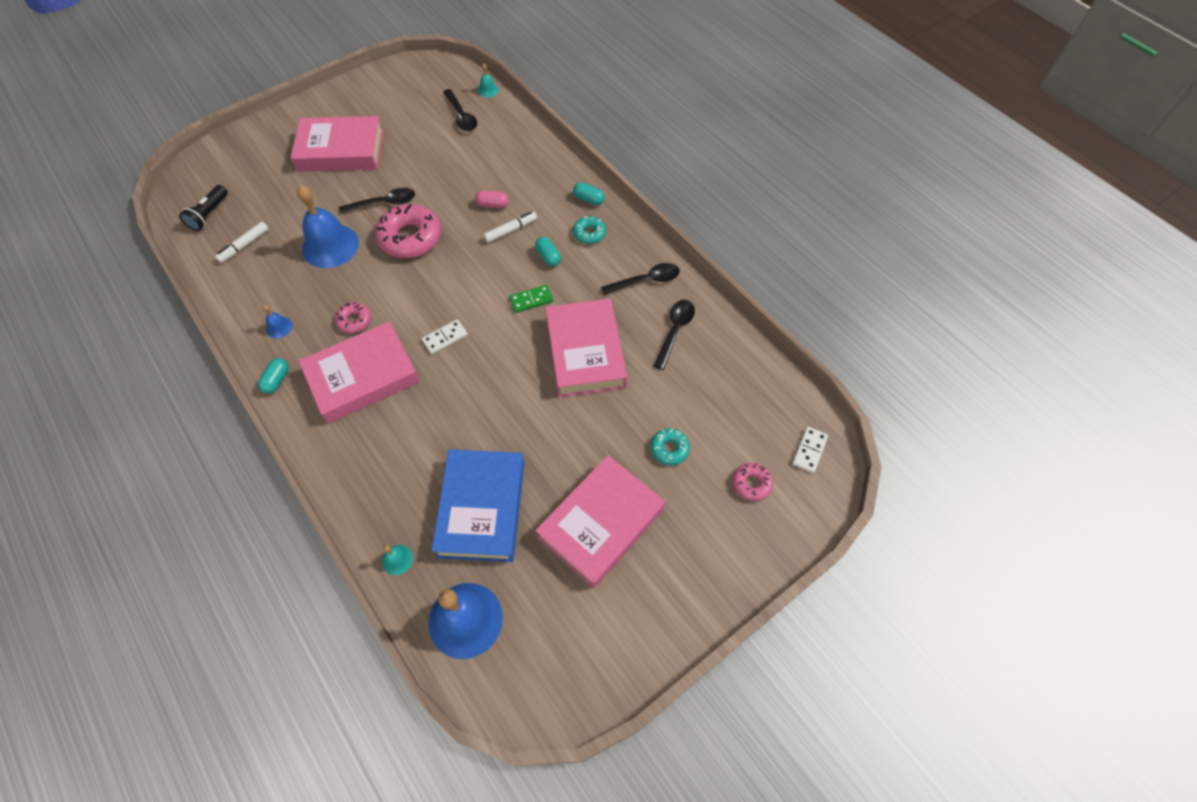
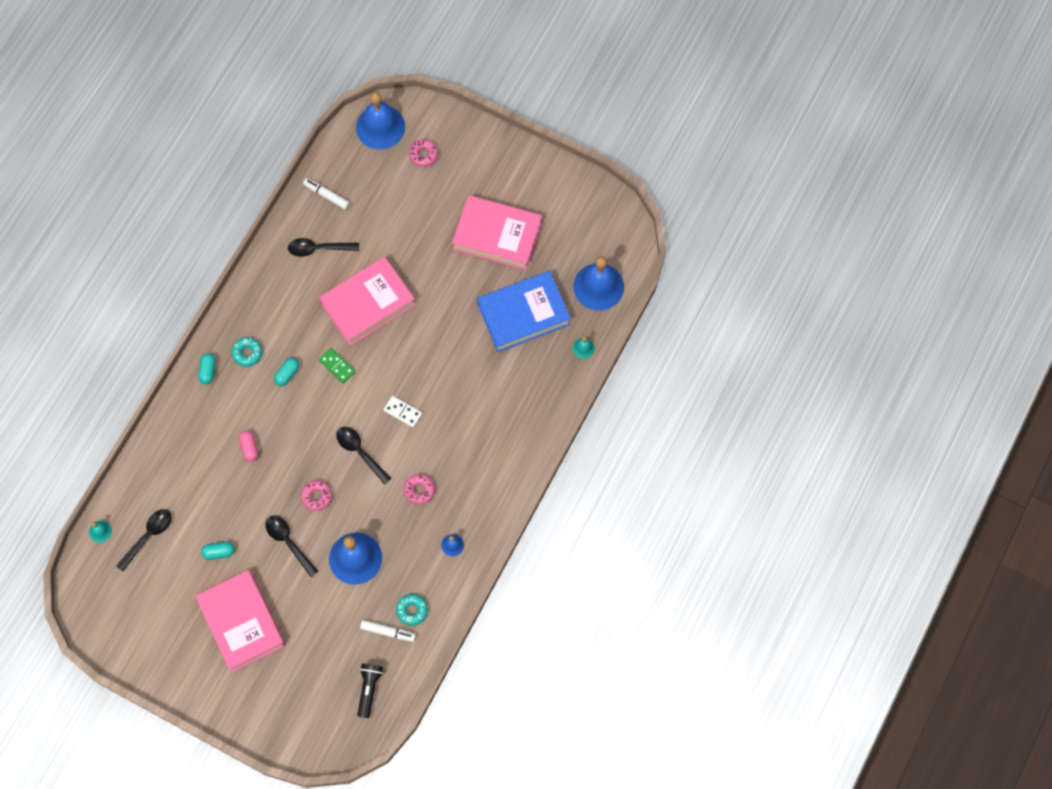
camera: 115 degrees left, 10 degrees up
black flashlight [179,185,228,231] -> black flashlight turned 75 degrees counterclockwise [357,663,383,718]
turquoise capsule [258,358,288,394] -> turquoise capsule moved to [201,542,235,560]
pink book [299,321,420,424] -> none
pink donut [375,204,441,258] -> pink donut [301,480,332,511], size x0.51
white marker [483,211,537,243] -> white marker moved to [303,178,350,210]
black spoon [601,263,680,295] -> black spoon moved to [336,427,392,485]
turquoise donut [650,428,690,465] -> turquoise donut moved to [396,594,428,626]
white domino [792,427,828,473] -> blue bell [356,92,405,150]

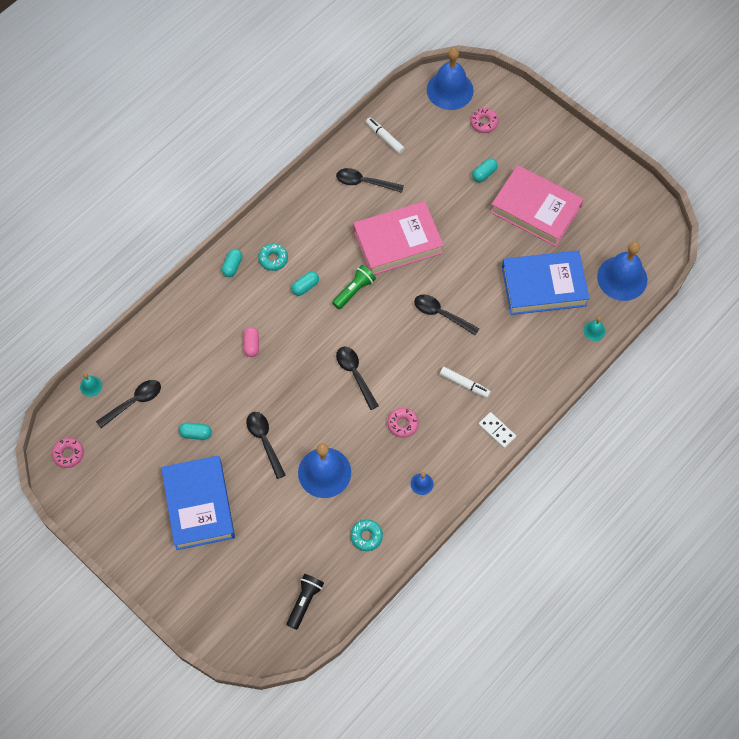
camera: 15 degrees right, 5 degrees down
pink book [195,570,285,672] -> blue book [161,455,235,550]
pink donut [301,480,332,511] -> pink donut moved to [52,438,84,468]
green domino [319,348,355,383] -> green flashlight [332,265,376,309]
white marker [360,620,416,642] -> white marker moved to [440,367,491,398]
white domino [383,396,422,428] -> white domino moved to [478,412,516,448]
none -> black spoon [414,295,480,336]
none -> turquoise capsule [472,158,498,182]

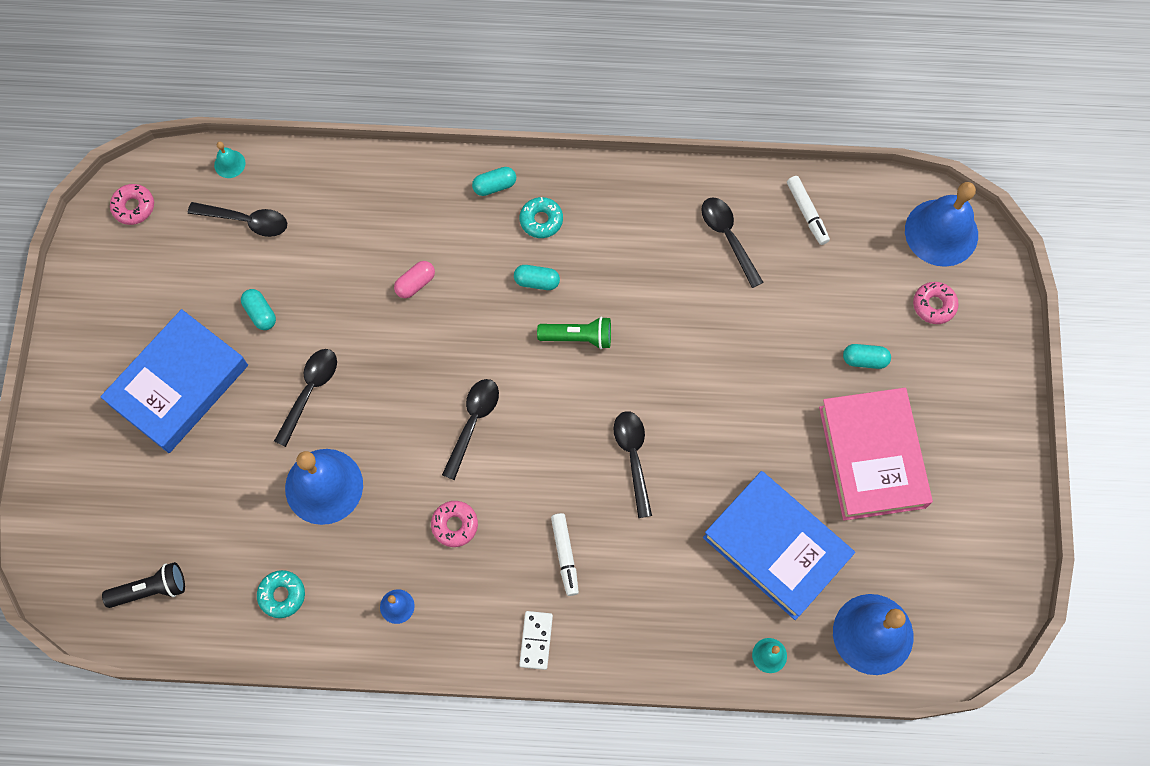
camera: 50 degrees right, 5 degrees up
pink book [353,201,444,275] -> none
white marker [366,118,405,154] -> white marker turned 150 degrees clockwise [787,176,830,245]

